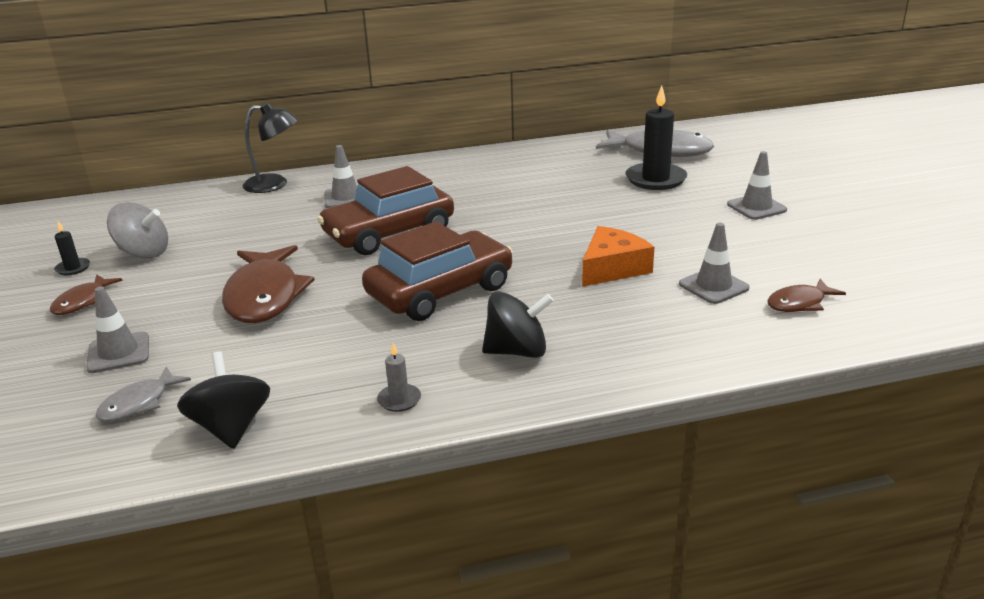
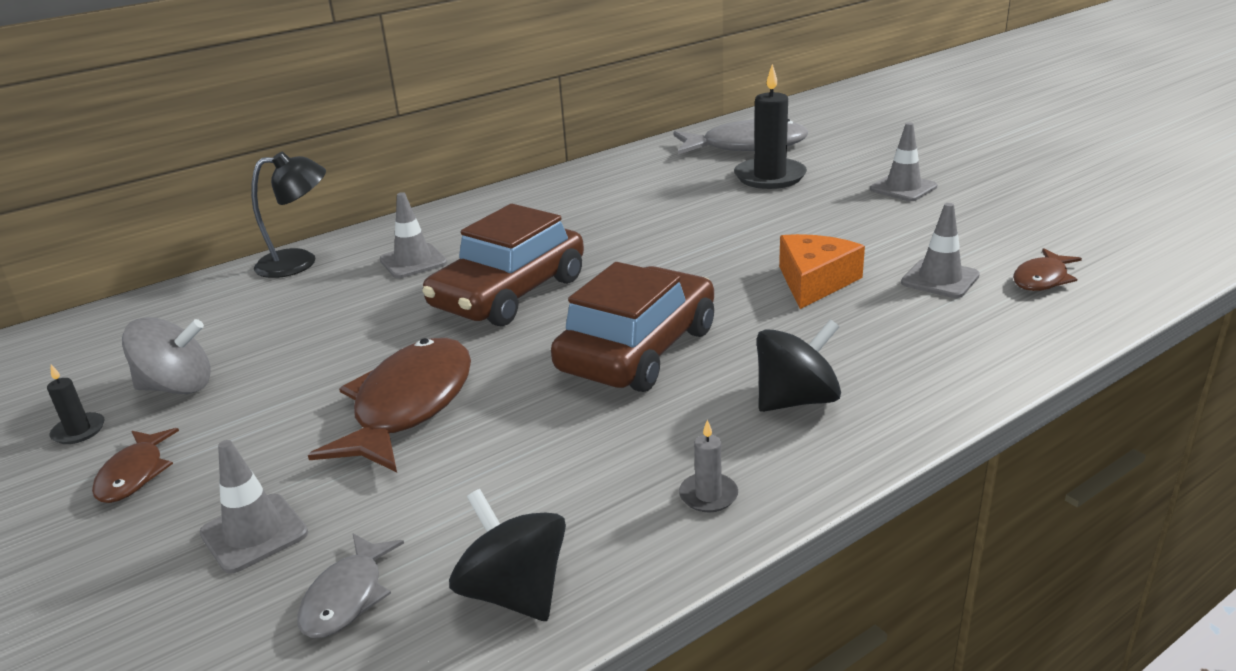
camera: 20 degrees left, 0 degrees up
brown fish [222,245,315,323] -> brown fish turned 135 degrees counterclockwise [308,338,471,472]

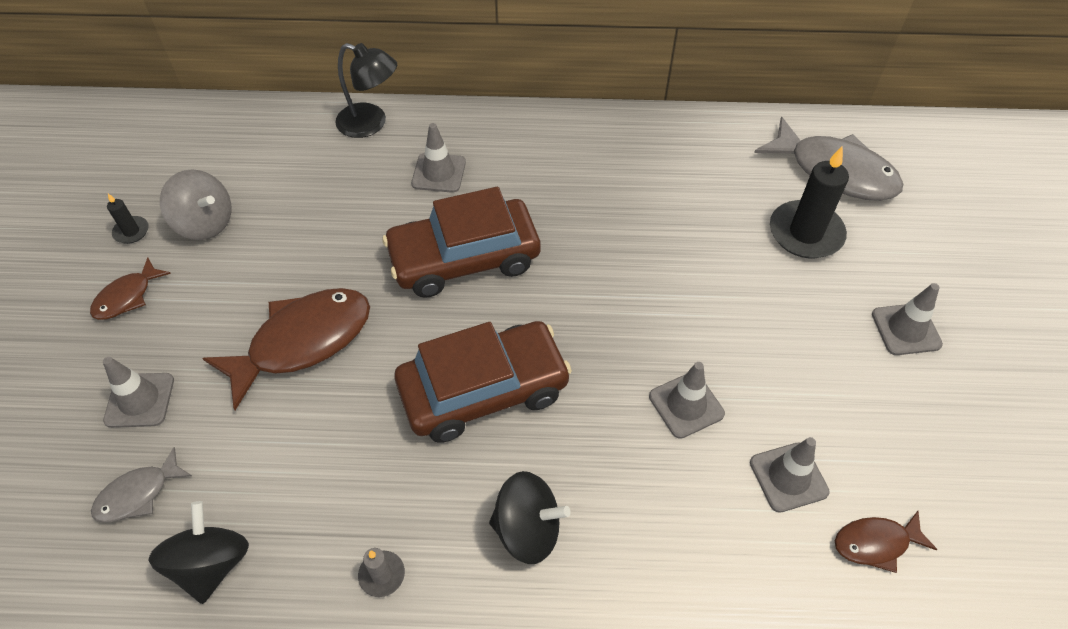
camera: 35 degrees right, 25 degrees up
orange cheese [779,234,865,309] -> grey traffic cone [649,362,725,439]

